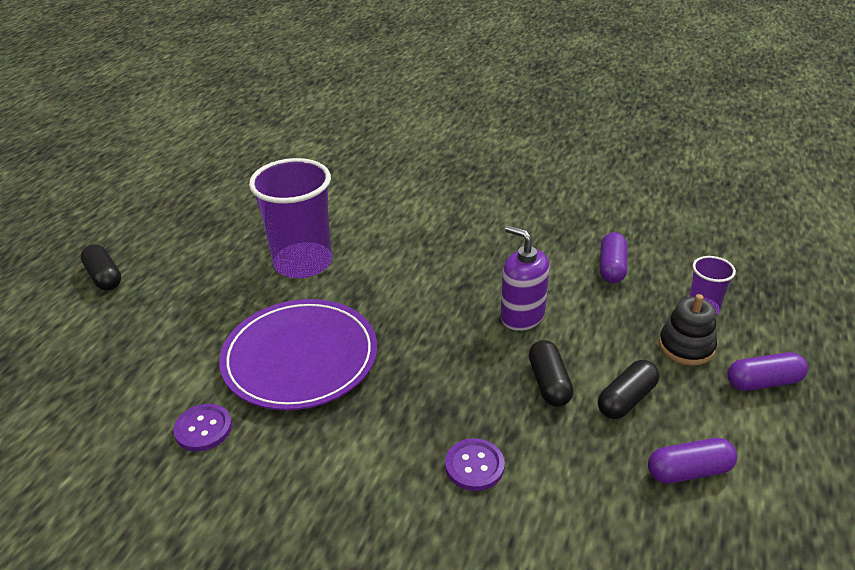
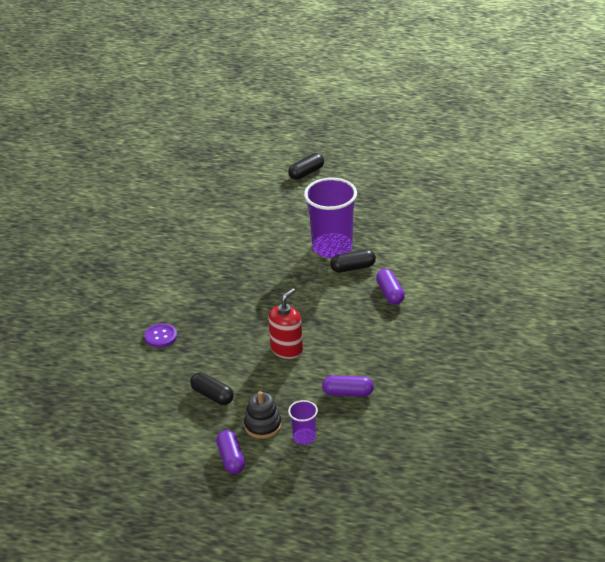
camera: 85 degrees right, 0 degrees up
purple button [173,404,232,451] -> none
purple plate [219,299,377,410] -> none
purple soap dispenser [501,225,550,331] -> red soap dispenser [268,288,303,359]
black capsule [529,340,573,407] -> black capsule moved to [330,249,376,273]
purple capsule [648,438,737,484] -> purple capsule moved to [376,269,405,305]

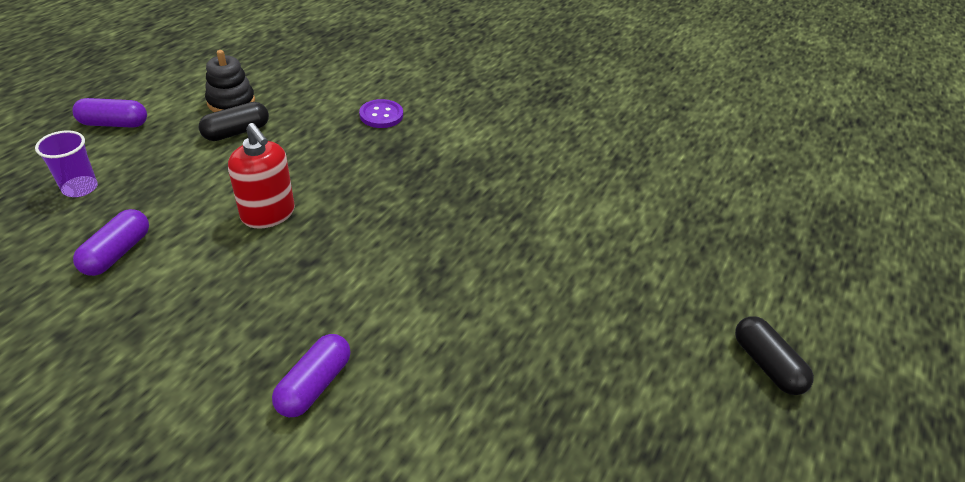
camera: 100 degrees right, 5 degrees up
black stacking toy [244,391,282,439] -> black stacking toy moved to [205,50,255,112]
purple cup [304,177,357,258] -> none
black capsule [330,249,376,273] -> none
purple capsule [376,269,405,305] -> purple capsule turned 60 degrees counterclockwise [272,334,351,417]

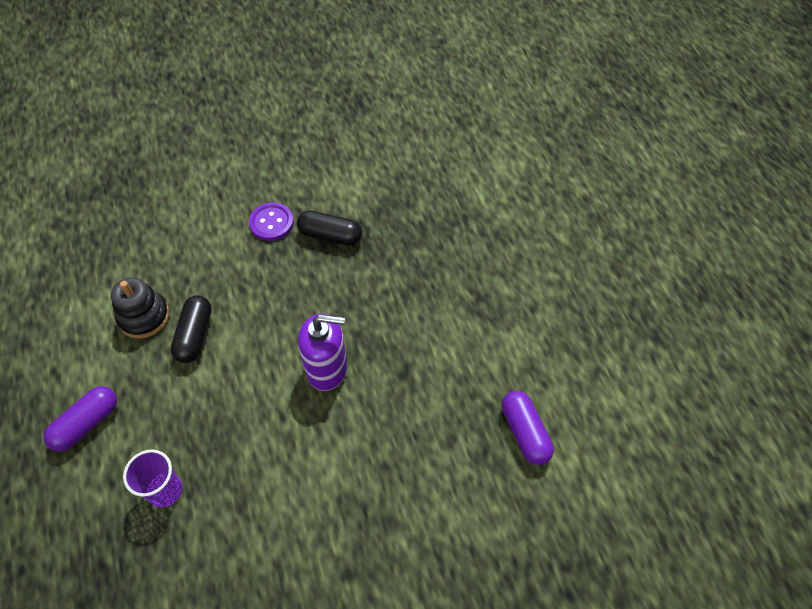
camera: 45 degrees left, 15 degrees up
purple capsule [73,209,149,276] -> none
red soap dispenser [228,123,295,229] -> purple soap dispenser [298,313,347,391]
black capsule [735,316,814,395] -> black capsule moved to [297,211,362,246]

